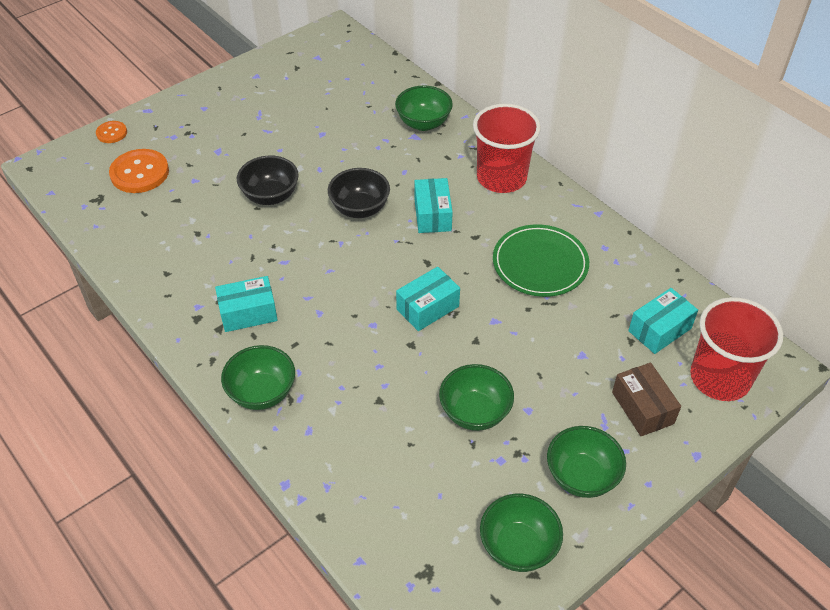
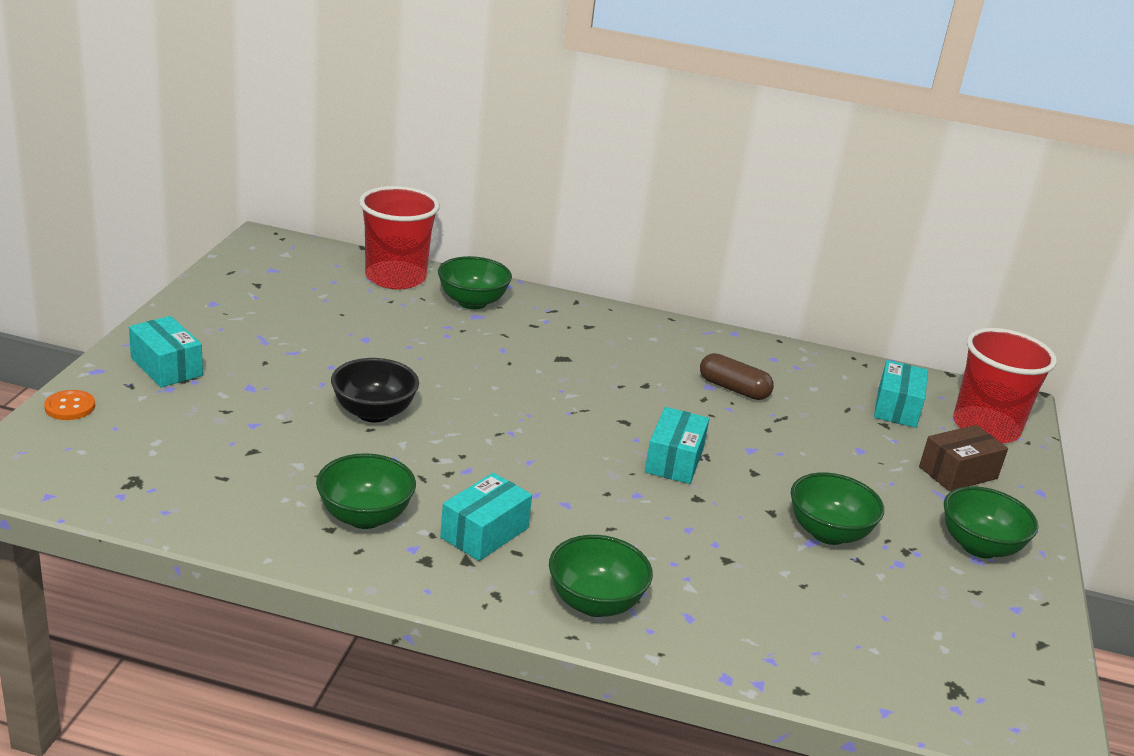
camera: 40 degrees left, 20 degrees down
orange button [109,149,169,193] -> none
black bowl [328,168,390,218] -> none
turquoise box [414,178,453,233] -> turquoise box moved to [129,316,203,387]
red cup [473,104,541,193] -> red cup moved to [359,186,440,289]
green bowl [480,494,563,572] -> green bowl moved to [316,453,416,529]
green plate [493,224,589,297] -> brown capsule [700,353,774,400]
brown box [612,363,681,436] -> brown box turned 60 degrees counterclockwise [919,425,1008,492]

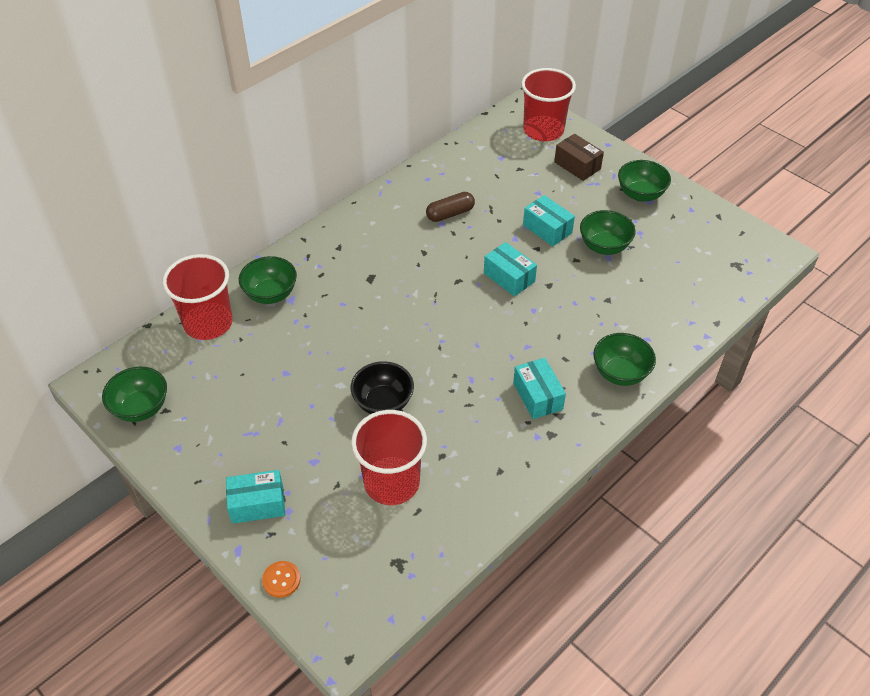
camera: 55 degrees left, 20 degrees up
green bowl [316,453,416,529] -> green bowl moved to [102,366,167,422]
turquoise box [874,360,928,428] -> turquoise box moved to [523,195,575,246]
brown box [919,425,1008,492] -> brown box turned 45 degrees counterclockwise [554,134,604,181]
none -> red cup [351,410,427,505]

